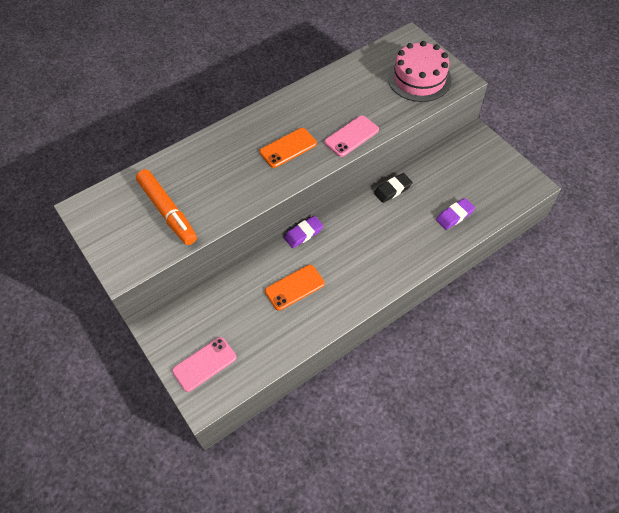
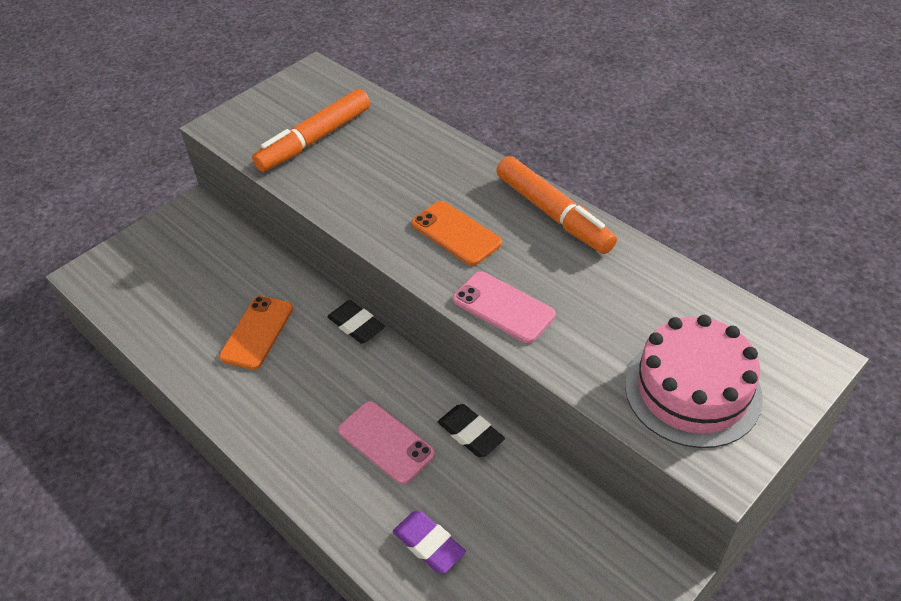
camera: 80 degrees right, 10 degrees down
pink phone [172,337,236,392] -> pink phone moved to [338,401,435,484]
orange phone [265,265,325,311] -> orange phone turned 60 degrees clockwise [219,296,293,370]
purple eraser [284,216,323,248] -> black eraser [327,300,385,344]
none -> orange marker [496,156,617,254]

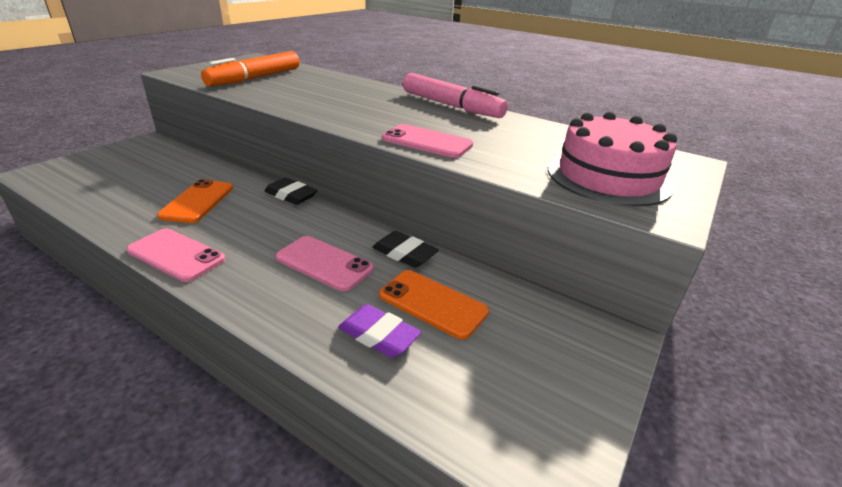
camera: 15 degrees left, 15 degrees down
orange phone [412,201,502,266] -> orange phone moved to [379,270,489,339]
orange marker [496,156,617,254] -> pink marker [403,73,508,118]
none -> pink phone [127,228,225,282]

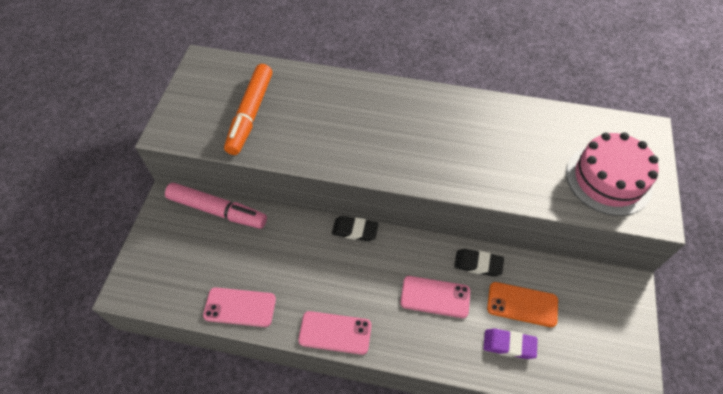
camera: 20 degrees left, 25 degrees up
orange phone [157,179,233,223] -> none
pink phone [382,124,473,158] -> pink phone moved to [203,287,276,327]
pink marker [403,73,508,118] -> pink marker moved to [165,183,267,229]

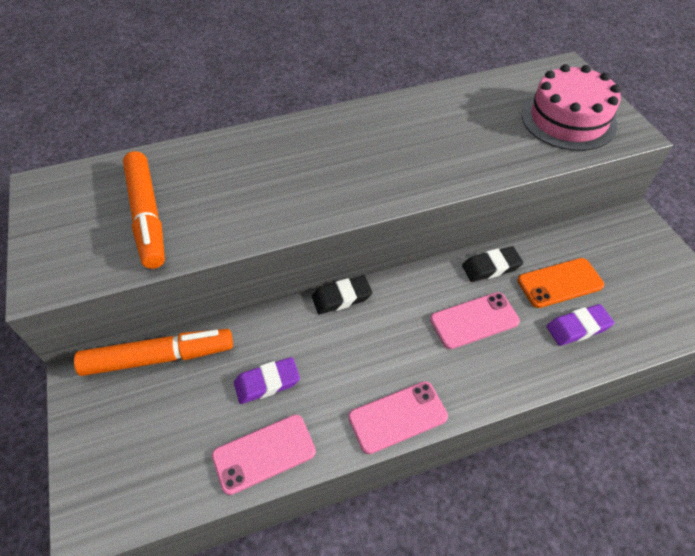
camera: 30 degrees left, 5 degrees down
pink marker [165,183,267,229] -> orange marker [74,329,233,376]
none -> purple eraser [234,357,300,404]

